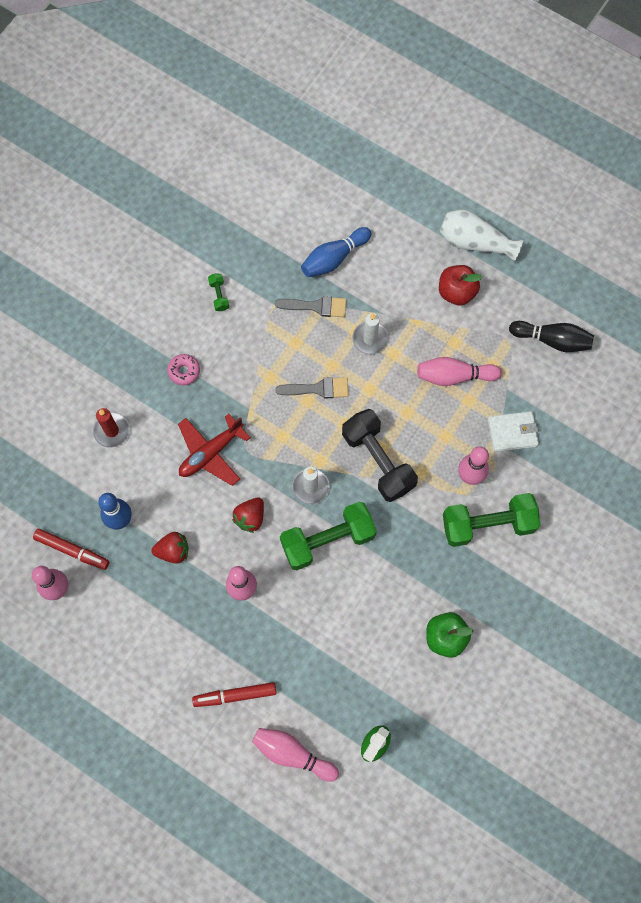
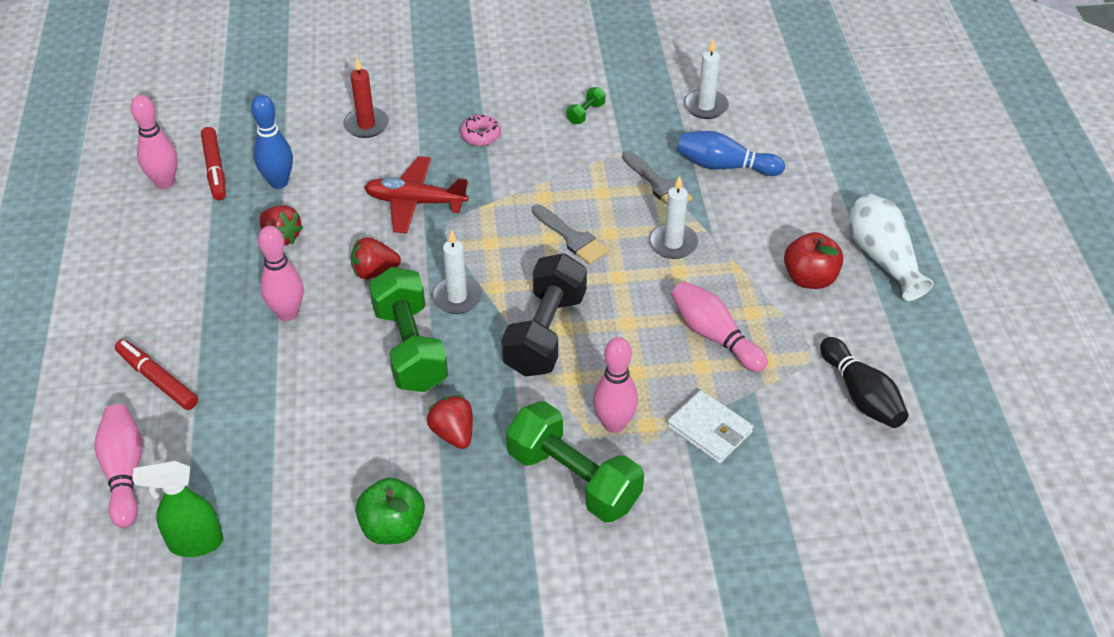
camera: 50 degrees right, 25 degrees down
green dumbbell [280,502,377,570] -> green dumbbell turned 45 degrees clockwise [369,267,448,392]
none -> red strawberry [427,395,473,449]
none -> white candle [684,39,729,119]

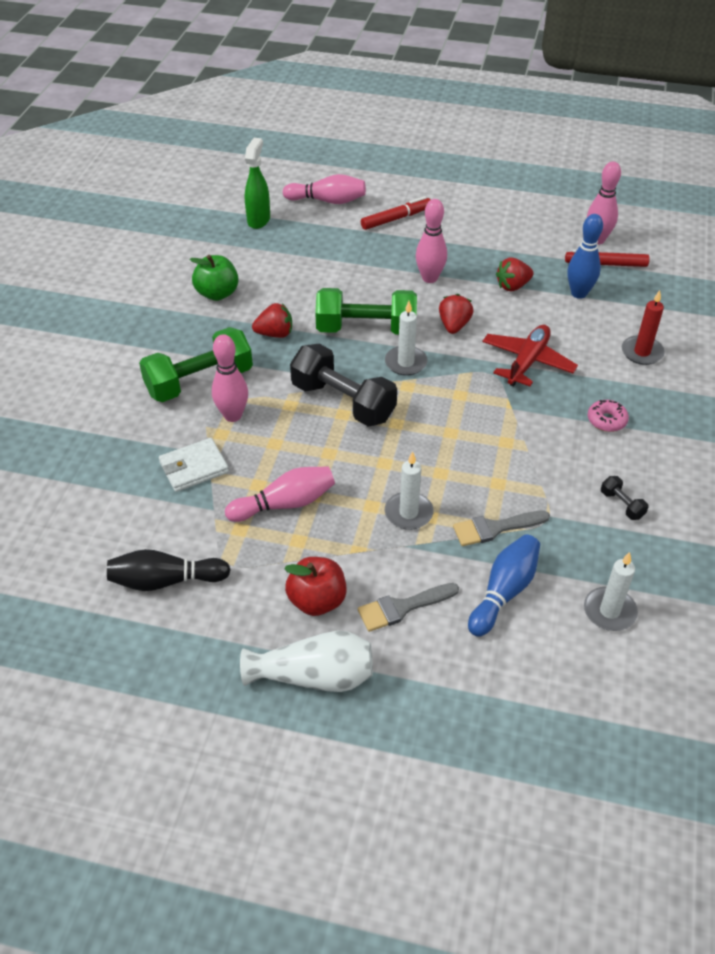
camera: 110 degrees right, 0 degrees up
grey brush [532,205,609,264] -> grey brush moved to [358,583,459,632]
green dumbbell [567,87,605,124] -> black dumbbell [601,476,649,520]

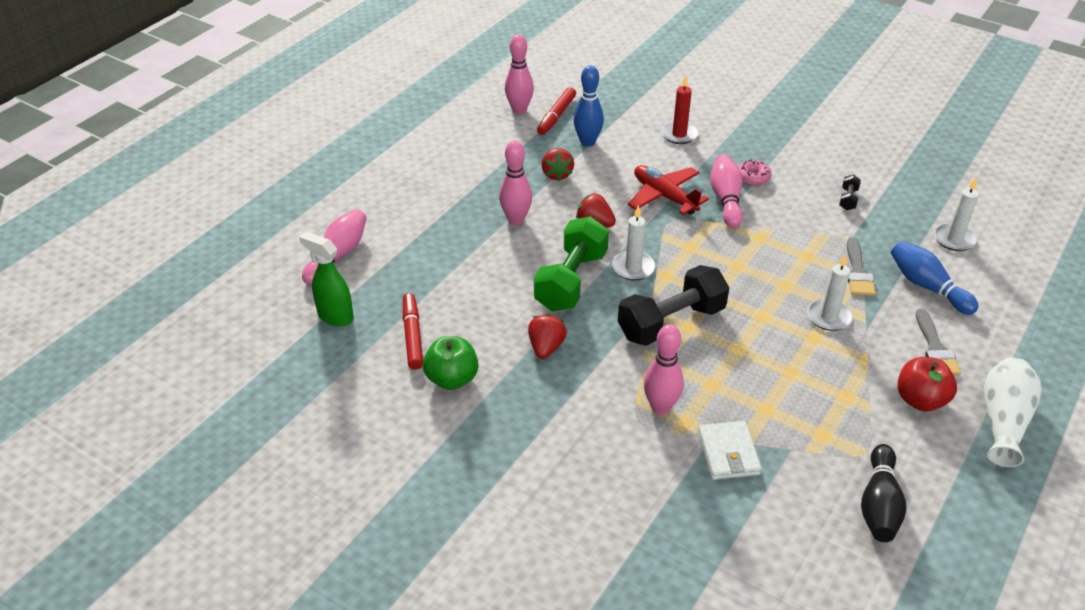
camera: 70 degrees left, 5 degrees down
green dumbbell [139,327,253,402] -> none
pink bowling pin [225,466,335,522] -> pink bowling pin moved to [710,154,743,228]
red marker [361,196,431,230] -> red marker moved to [403,293,423,370]
black dumbbell [601,476,649,520] -> black dumbbell turned 60 degrees counterclockwise [839,174,861,210]

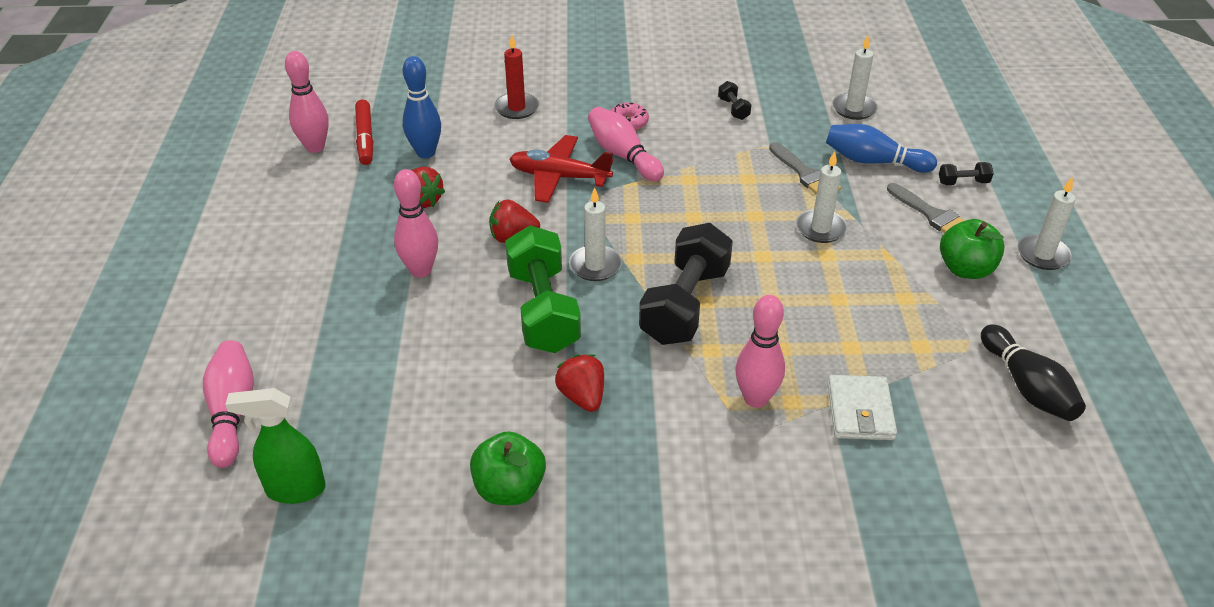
camera: 35 degrees left, 0 degrees up
red marker [403,293,423,370] -> none
white wallet [698,421,762,480] -> white wallet turned 45 degrees clockwise [827,375,897,440]
red apple [897,357,957,411] -> green apple [940,219,1005,279]
white vase [984,357,1042,467] -> white candle [1017,177,1076,270]
none -> black dumbbell [939,162,994,185]

